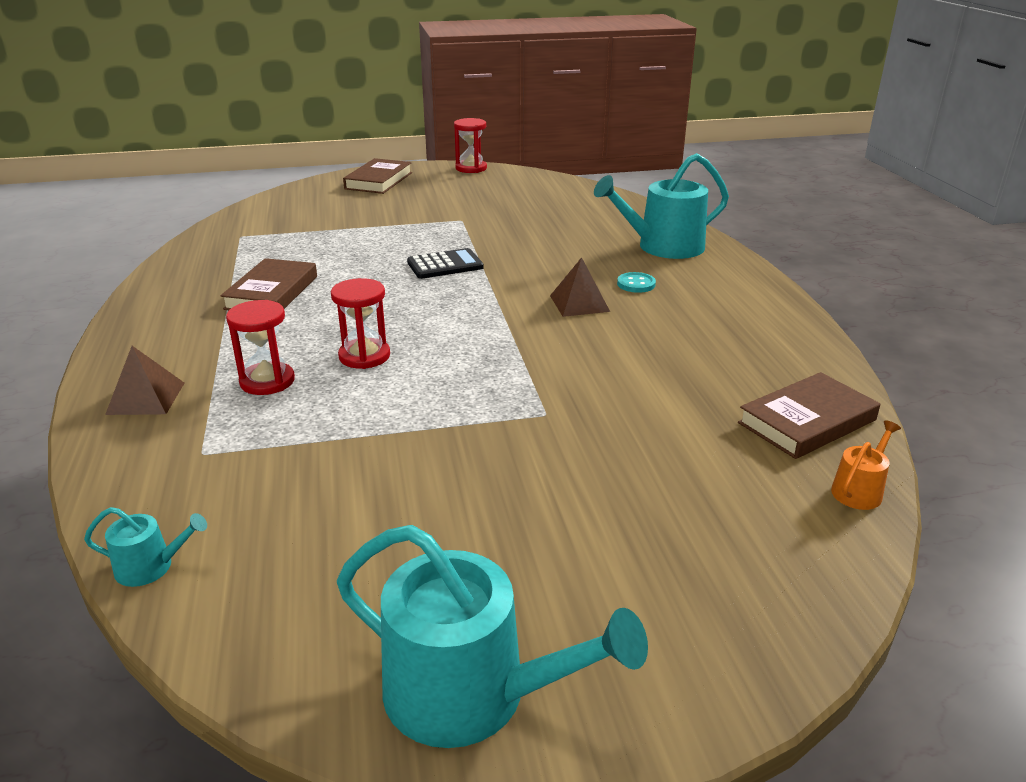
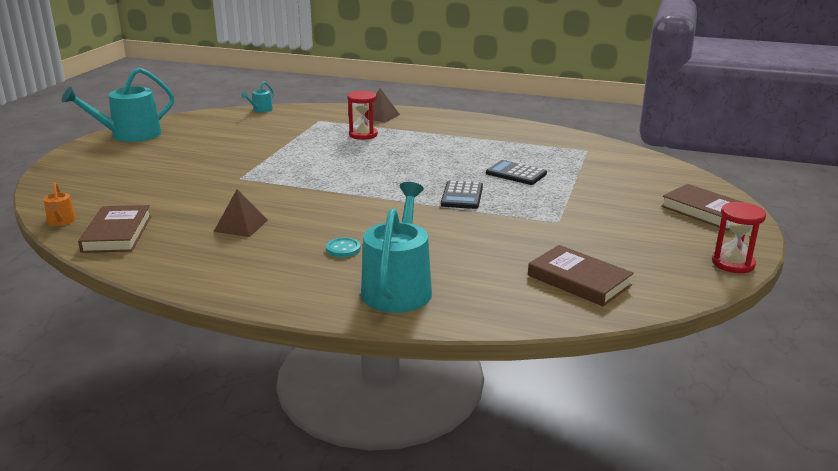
camera: 120 degrees right, 5 degrees down
brown book [220,258,317,310] -> brown book moved to [528,245,634,306]
red hourglass [331,278,390,369] -> none
brown pyramid [550,257,610,317] -> brown pyramid moved to [214,189,268,237]
none -> black calculator [486,160,547,185]

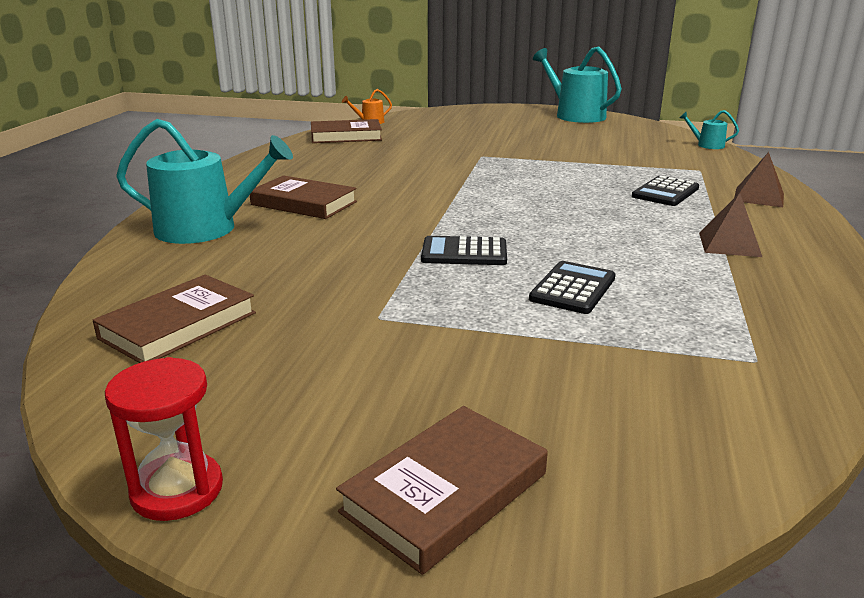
camera: 85 degrees right, 0 degrees up
brown pyramid [214,189,268,237] -> brown pyramid moved to [699,193,762,257]
turquoise button [326,237,361,257] -> brown book [250,175,357,219]
red hourglass [347,91,378,140] -> black calculator [632,176,699,206]

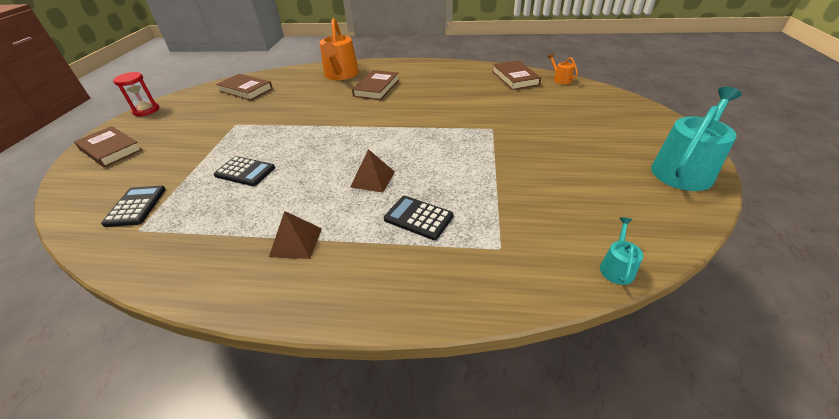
camera: 85 degrees right, 15 degrees up
turquoise watering can [116,119,293,244] -> orange watering can [320,18,359,80]
black calculator [421,236,507,265] -> black calculator moved to [101,185,166,227]
brown pyramid [734,152,784,207] -> brown pyramid moved to [350,149,395,193]

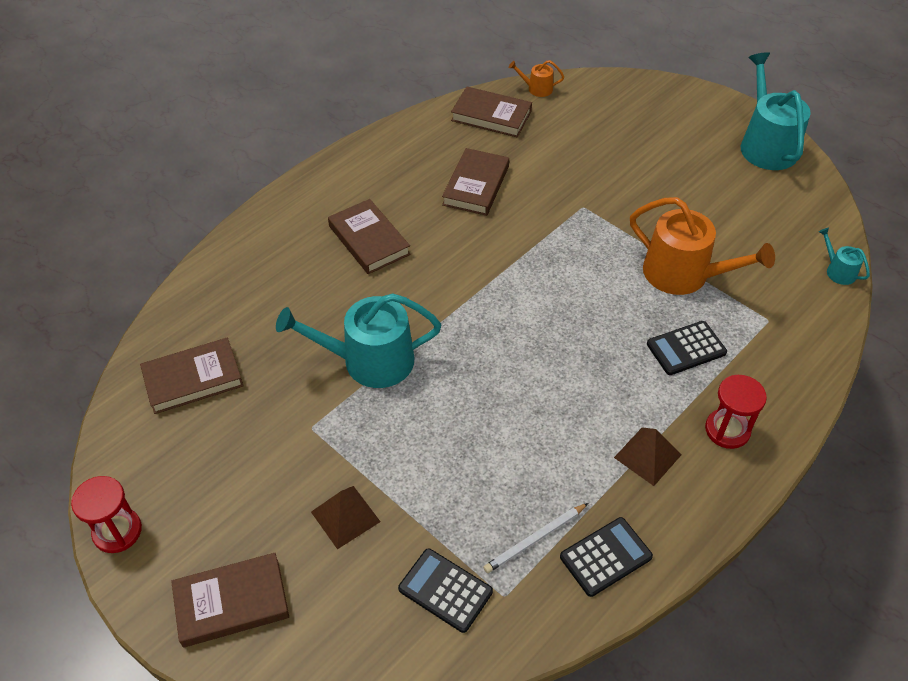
camera: 55 degrees left, 10 degrees up
black calculator [214,156,275,186] -> black calculator moved to [560,517,653,597]
orange watering can [320,18,359,80] -> orange watering can moved to [630,197,775,295]
brown pyramid [350,149,395,193] -> brown pyramid moved to [311,486,381,549]
none -> turquoise watering can [276,293,441,388]
none -> brown book [442,148,509,216]
none -> white pencil [483,503,588,573]
none -> red hourglass [705,375,767,449]

